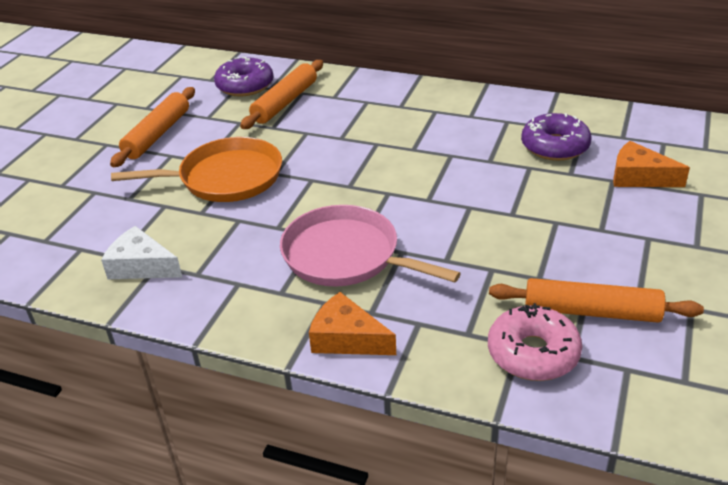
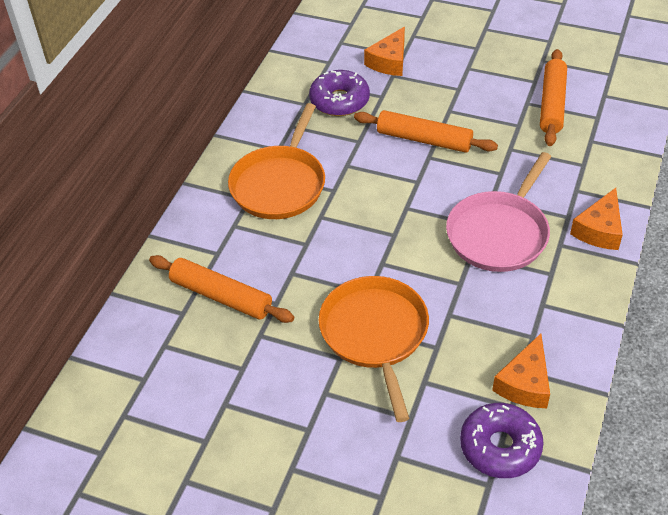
camera: 90 degrees left, 10 degrees up
white cheese [101,226,182,279] -> orange cheese [492,333,550,408]
orange rolling pin [110,87,195,167] -> orange rolling pin moved to [354,110,498,153]
purple donut [214,57,274,97] -> purple donut moved to [460,403,544,478]
pink donut [488,303,582,381] -> none
none -> orange pan [228,103,325,219]

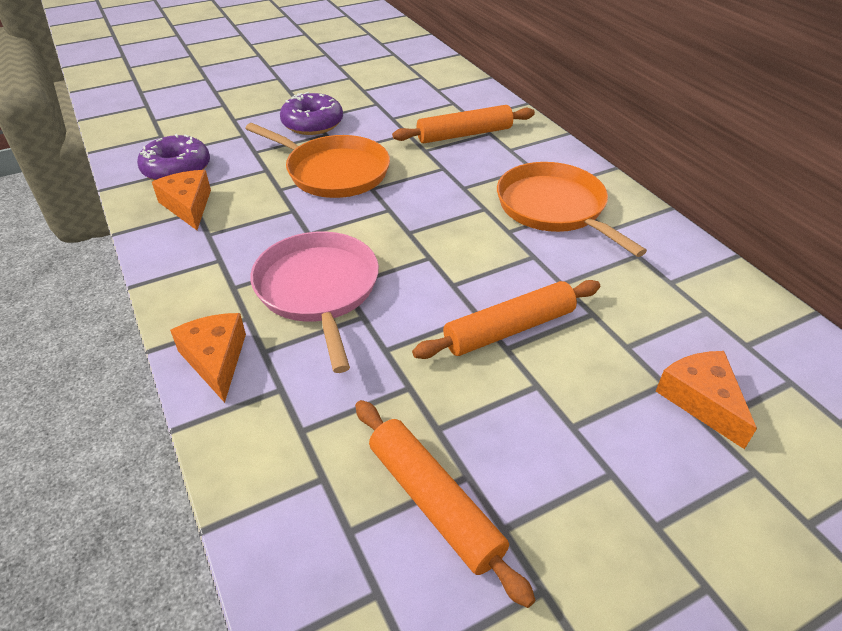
camera: 130 degrees right, 5 degrees down
purple donut [309,70,370,116] -> purple donut moved to [280,92,343,135]

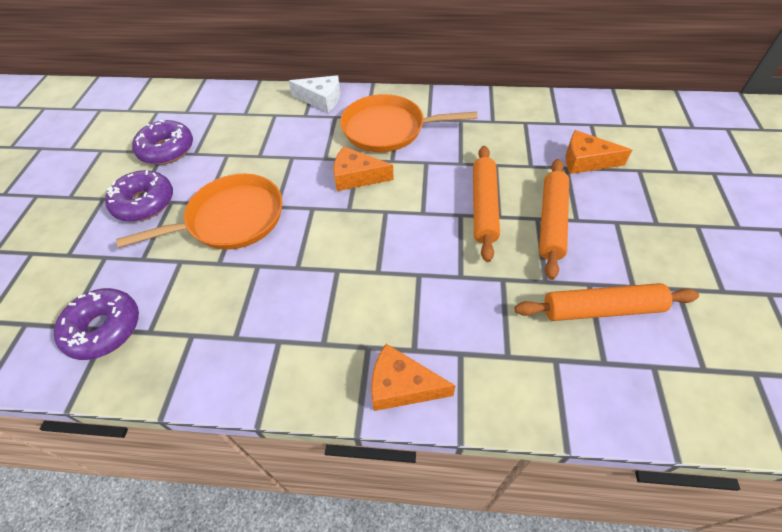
camera: 55 degrees left, 10 degrees up
orange cheese [152,170,211,230] -> orange cheese moved to [333,146,394,191]
pink pan [250,232,379,373] -> none
orange rolling pin [392,105,535,143] -> orange rolling pin moved to [539,159,569,280]
none -> purple donut [132,120,193,165]
none -> white cheese [289,75,340,112]

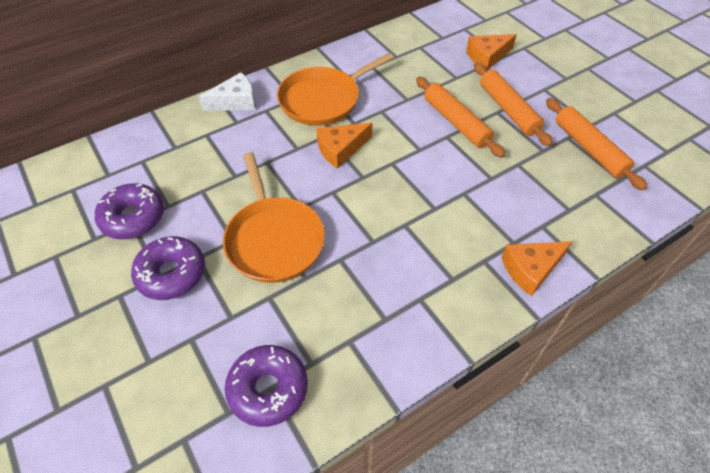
camera: 40 degrees left, 0 degrees up
orange pan [116,174,282,250] -> orange pan turned 135 degrees clockwise [223,152,325,283]
orange rolling pin [515,283,699,321] -> orange rolling pin turned 75 degrees counterclockwise [546,98,647,190]

